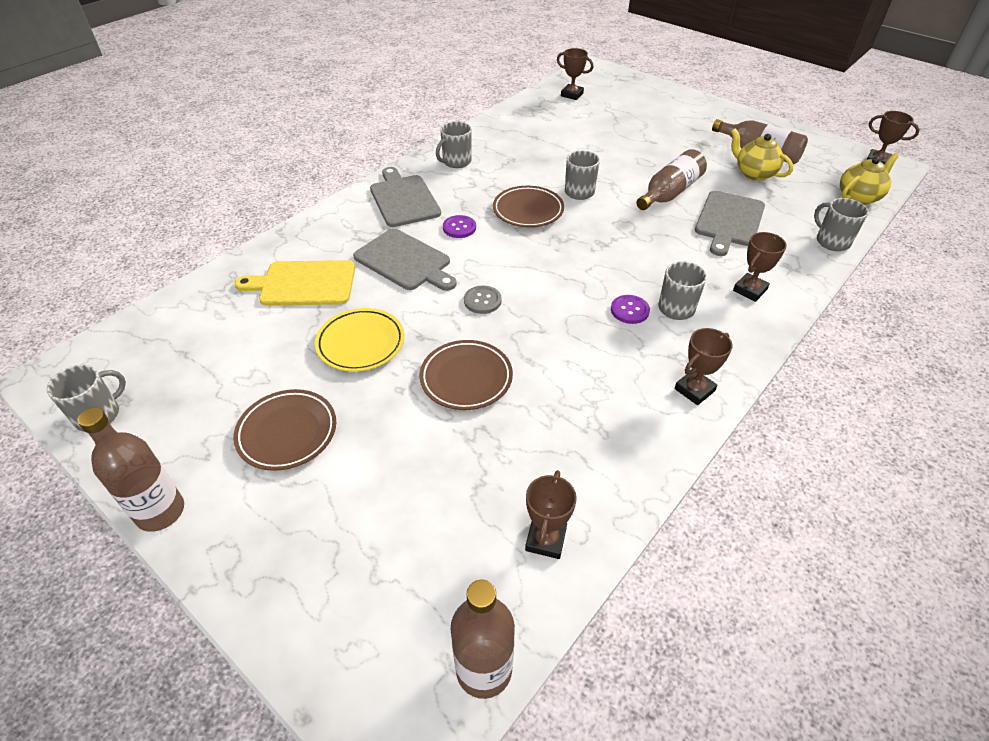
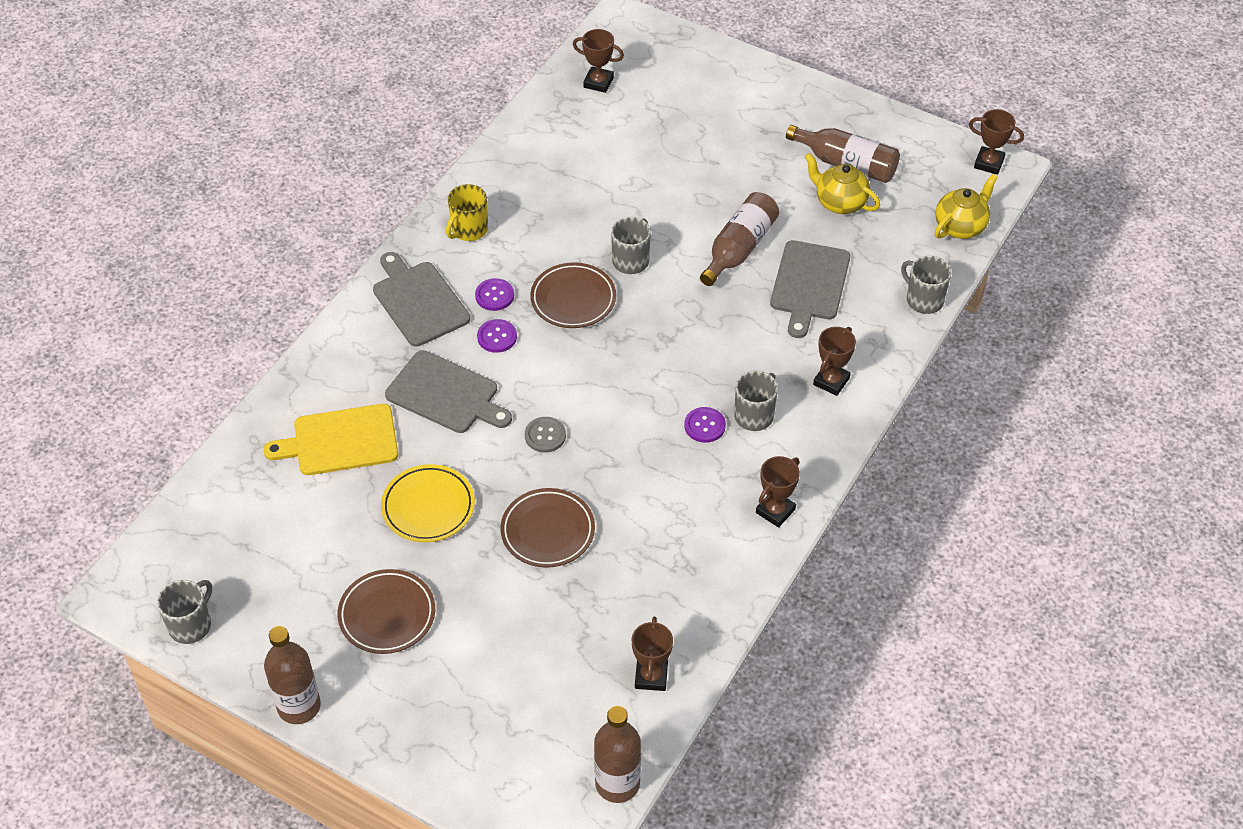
camera: 10 degrees left, 5 degrees up
grey mug [436,121,471,168] -> yellow mug [446,184,488,241]
none -> purple button [475,278,514,311]

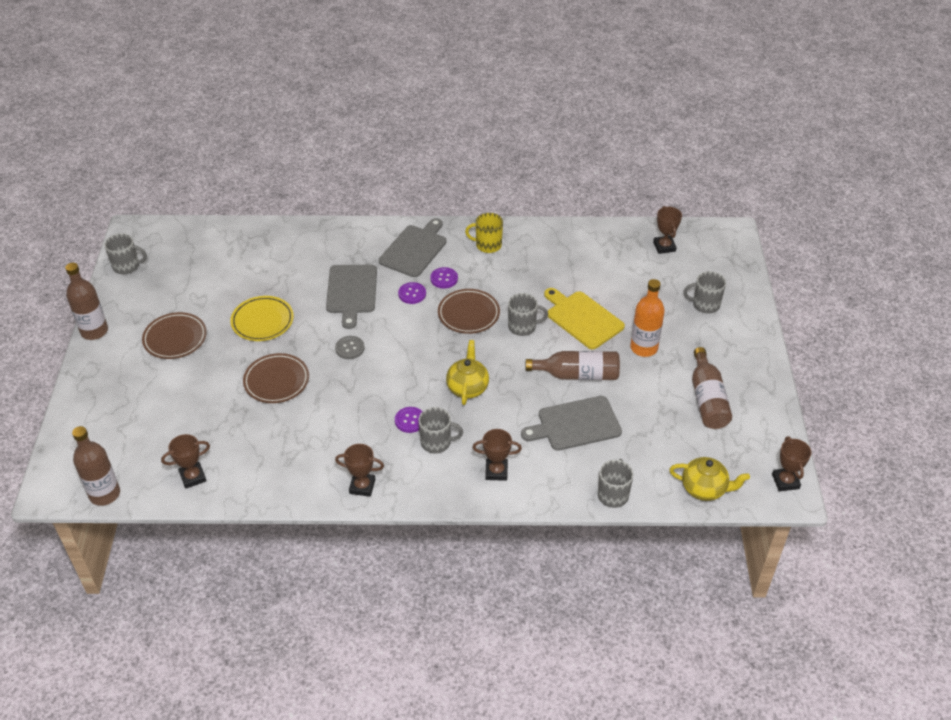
camera: 60 degrees right, 5 degrees down
yellow cutting board [263,404,398,475] -> yellow cutting board moved to [544,288,625,349]
yellow teapot [805,153,880,214] -> yellow teapot moved to [446,340,489,405]
none -> orange bottle [630,279,665,357]
none -> grey mug [684,271,726,313]

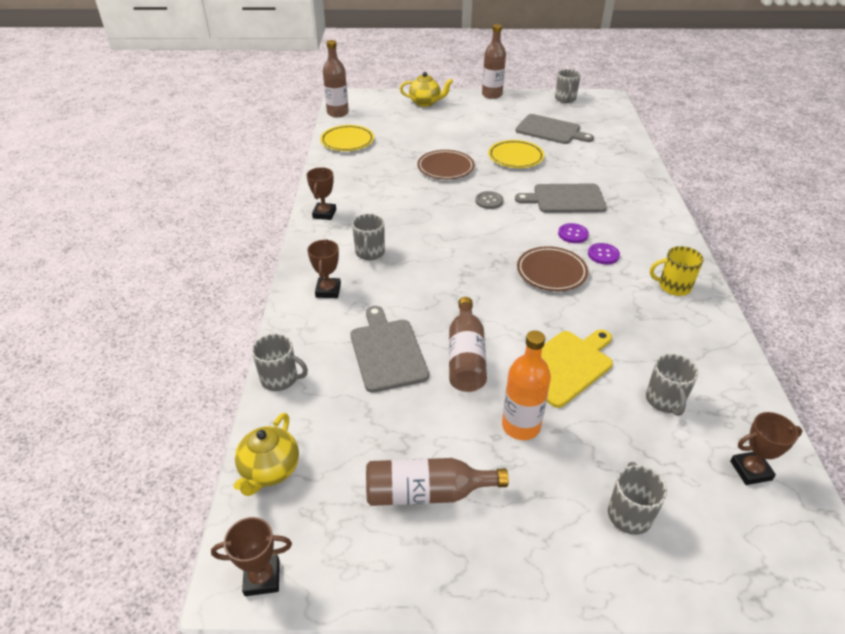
camera: 90 degrees right, 5 degrees down
brown plate [142,312,207,359] -> none
brown trophy [161,434,210,489] -> yellow plate [320,125,374,151]
grey cutting board [379,218,447,277] -> grey cutting board moved to [515,114,594,144]
purple button [395,407,423,433] -> none
yellow teapot [446,340,489,405] -> yellow teapot moved to [400,72,453,107]
yellow mug [465,213,503,253] -> yellow mug turned 90 degrees counterclockwise [650,246,704,296]
grey mug [508,293,548,336] -> grey mug moved to [646,354,698,416]

